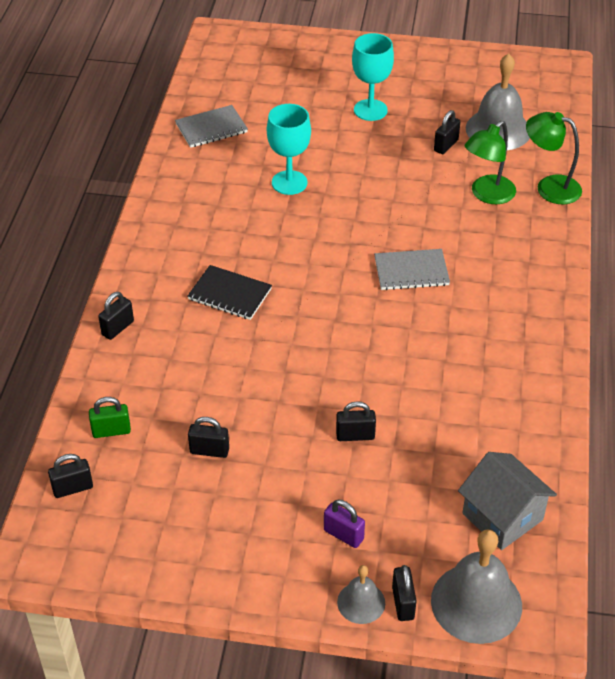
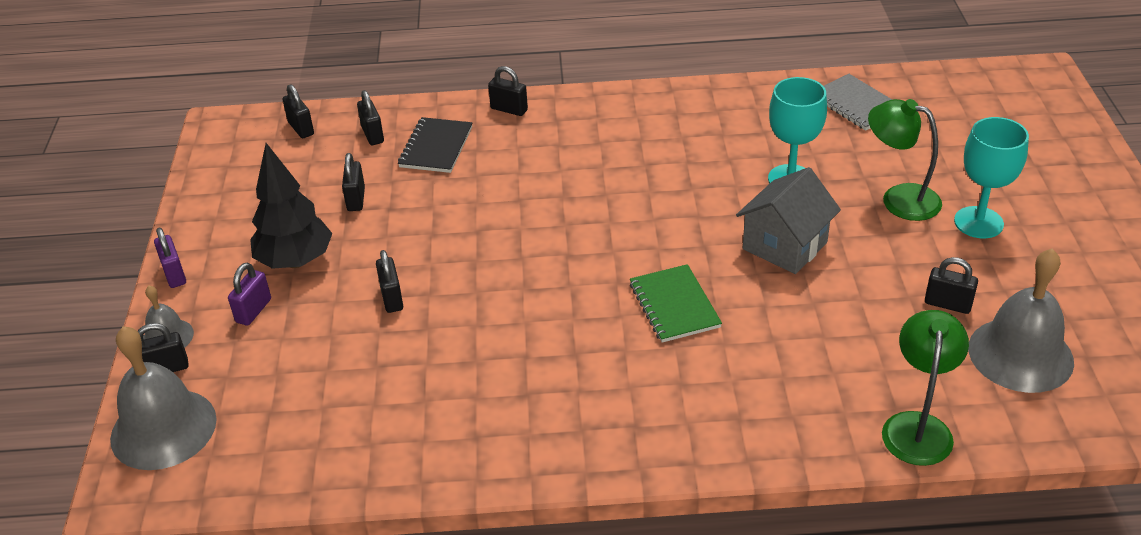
camera: 80 degrees right, 5 degrees down
green padlock [89,397,131,438] -> black padlock [357,90,384,145]
black notebook [188,265,272,320] -> black notebook moved to [398,117,472,173]
grey notebook [374,249,450,290] -> green notebook [630,264,722,343]
grey house [458,452,557,550] -> grey house moved to [736,167,841,274]
green lamp [465,121,516,204] -> green lamp moved to [868,99,942,221]
none -> purple padlock [154,227,186,288]
none -> black tree [250,143,333,269]

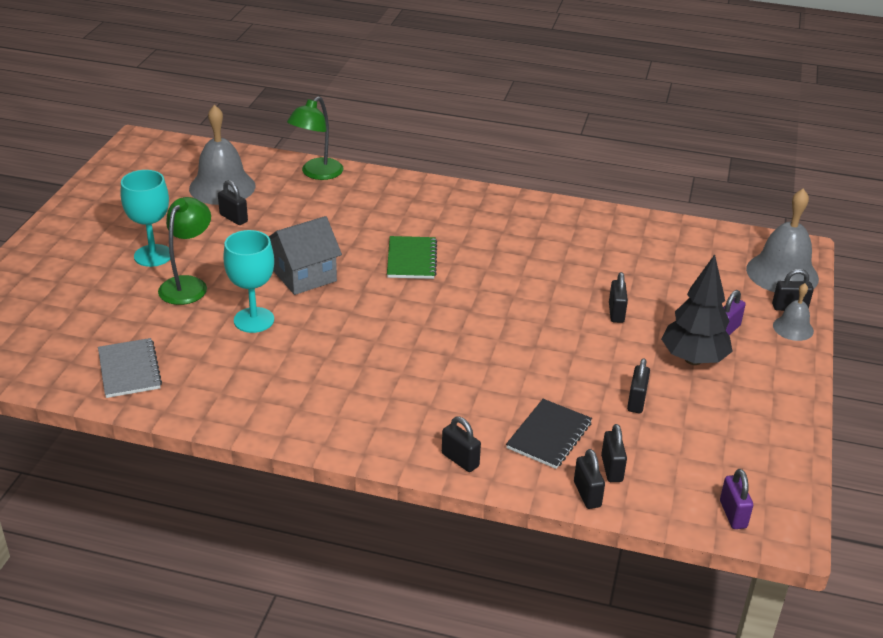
camera: 165 degrees left, 5 degrees down
purple padlock [154,227,186,288] -> purple padlock moved to [720,469,753,529]
black padlock [282,84,314,138] -> black padlock moved to [574,449,605,509]
green lamp [868,99,942,221] -> green lamp turned 120 degrees counterclockwise [158,197,211,305]

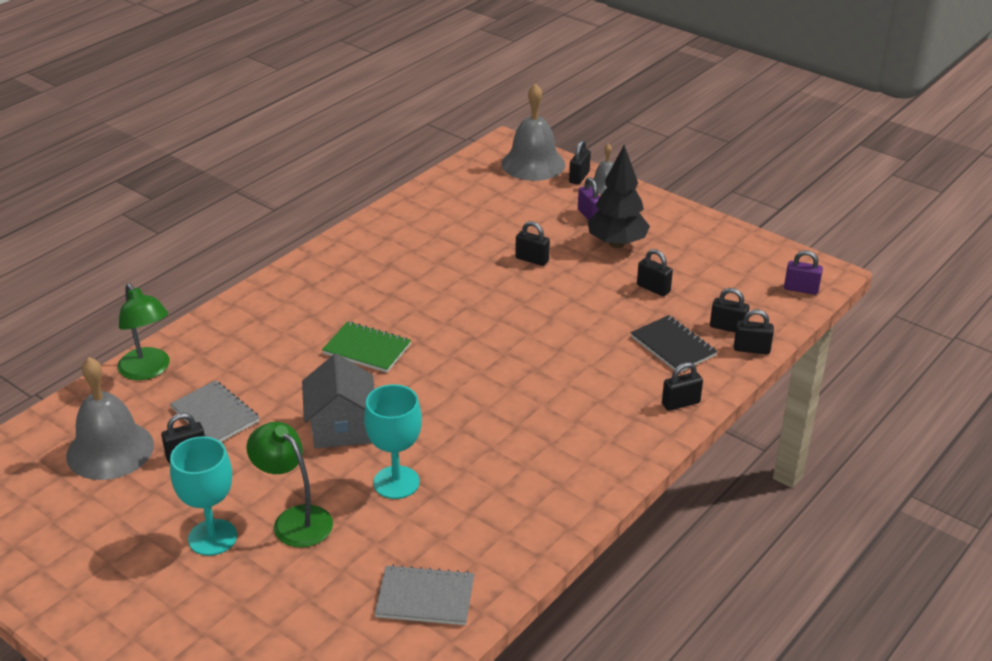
camera: 65 degrees left, 0 degrees up
none -> grey notebook [170,380,260,442]

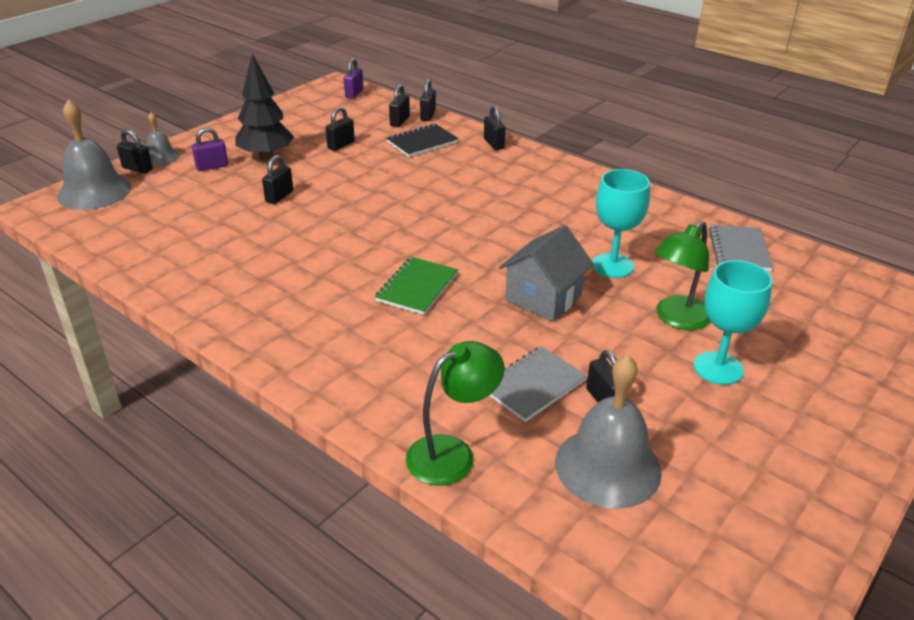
camera: 90 degrees left, 0 degrees up
grey house [302,354,375,449] -> grey house turned 45 degrees counterclockwise [499,225,594,322]

